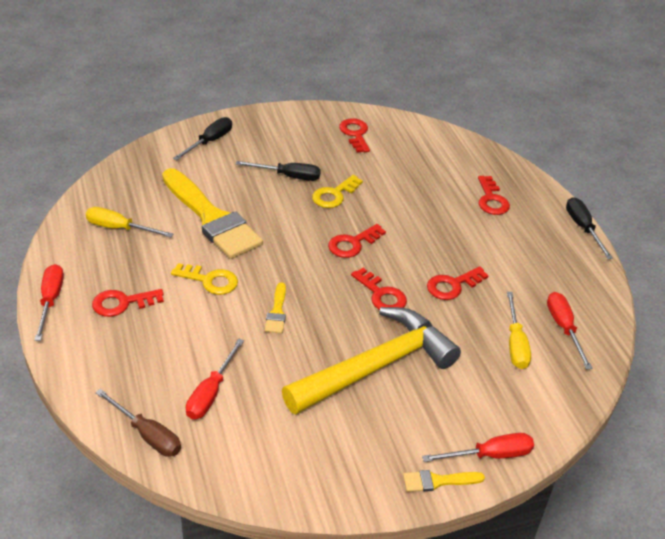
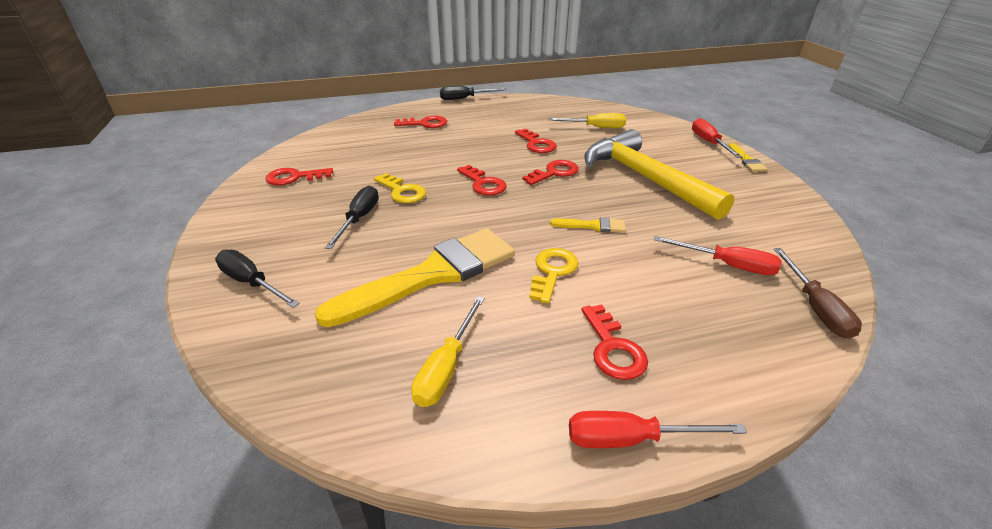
camera: 85 degrees left, 5 degrees down
brown screwdriver [95,389,181,457] -> brown screwdriver turned 135 degrees clockwise [774,248,862,339]
red screwdriver [547,292,592,369] -> none

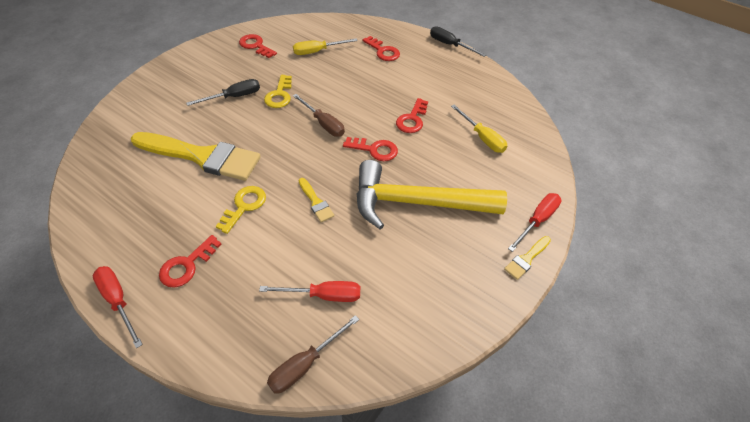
camera: 50 degrees right, 15 degrees up
black screwdriver [215,250,300,308] -> none
yellow screwdriver [411,296,485,407] -> yellow screwdriver moved to [293,38,358,55]
red key [457,165,507,196] -> brown screwdriver [293,94,345,137]
yellow key [529,248,579,304] -> yellow key turned 45 degrees counterclockwise [216,186,266,234]
yellow hammer [584,129,734,220] -> yellow hammer turned 105 degrees counterclockwise [356,160,507,229]
red screwdriver [654,236,782,275] -> red screwdriver turned 75 degrees counterclockwise [259,281,360,302]

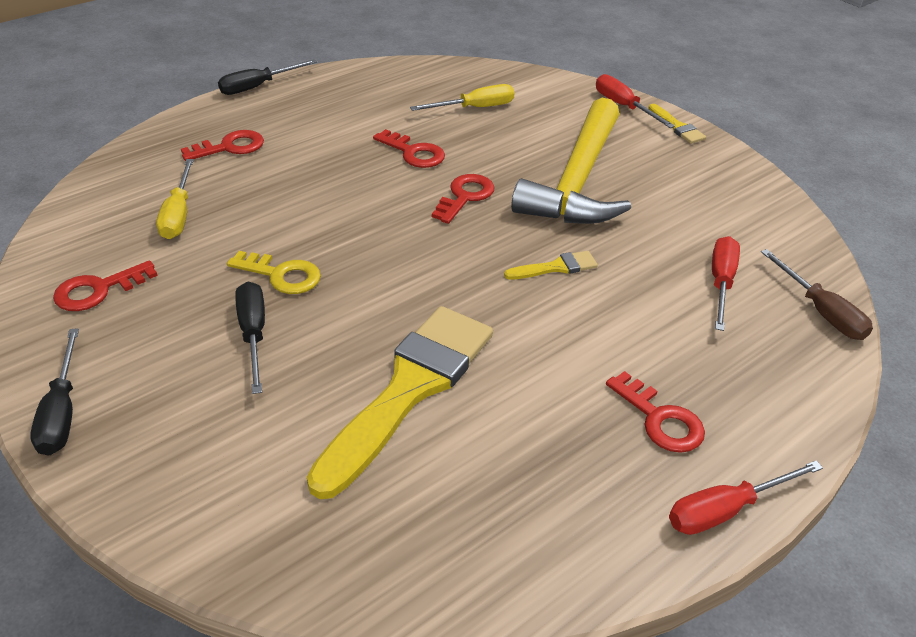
camera: 75 degrees left, 10 degrees down
yellow key [216,186,266,234] -> none
brown screwdriver [293,94,345,137] -> none
none -> black screwdriver [30,328,79,455]

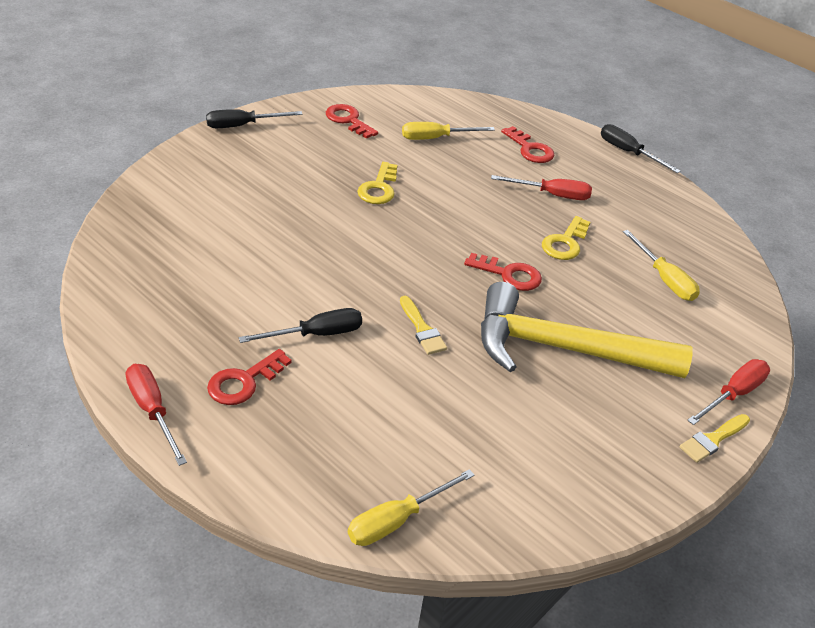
camera: 80 degrees right, 0 degrees up
black screwdriver [236,281,265,394] -> black screwdriver moved to [239,308,362,343]
yellow brush [307,306,493,499] -> none
red key [373,129,445,168] -> yellow key [542,216,590,260]
red screwdriver [712,236,740,331] -> red screwdriver moved to [491,175,592,200]
brown screwdriver [761,249,873,340] -> yellow screwdriver [348,469,475,546]

